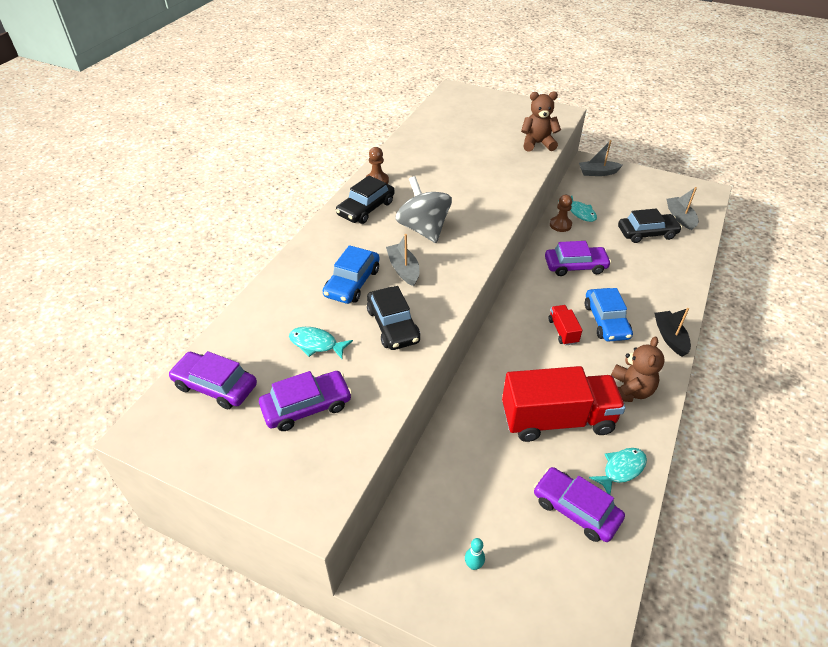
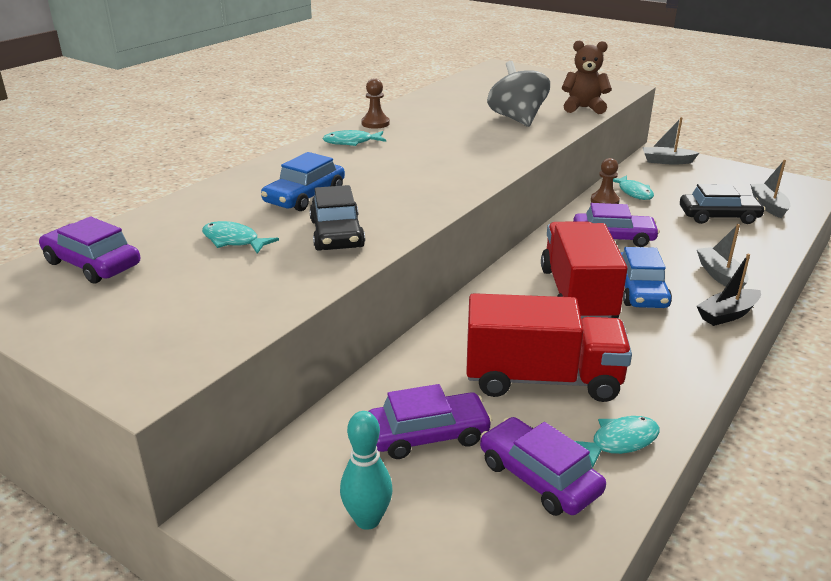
camera: 10 degrees right, 15 degrees down
purple car [259,371,352,431] -> purple car moved to [368,384,492,459]
black car [336,176,395,224] -> turquoise fish [323,130,386,146]
grey boat [386,234,419,286] -> grey boat moved to [697,224,749,288]
grey spinning top [395,176,452,243] -> grey spinning top moved to [487,61,550,127]
turquoise bowling pin [465,538,485,570] -> turquoise bowling pin [340,411,393,530], size x1.72
red truck [548,305,582,346] -> red truck [541,221,628,319], size x2.25
brown teddy bear [611,337,665,402] -> none
black boat [655,308,691,356] -> black boat turned 120 degrees counterclockwise [697,254,761,326]

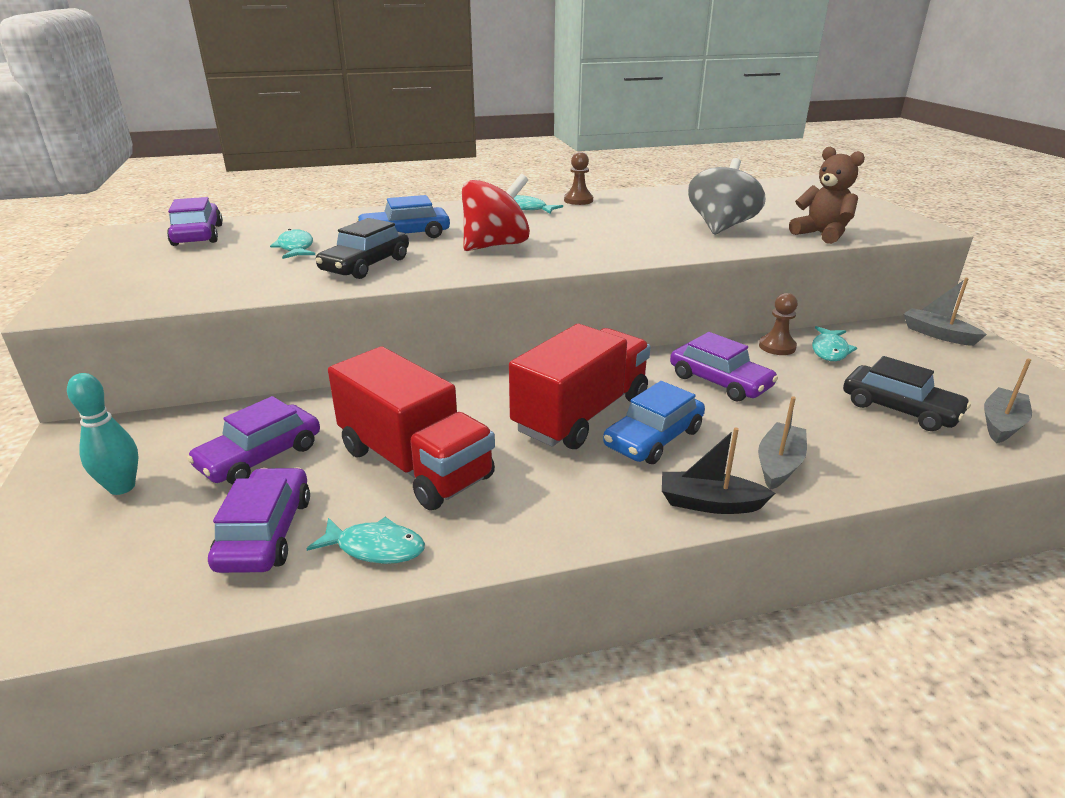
camera: 40 degrees right, 0 degrees up
purple car [368,384,492,459] -> purple car turned 105 degrees clockwise [187,396,320,485]
none -> red spinning top [462,174,530,251]

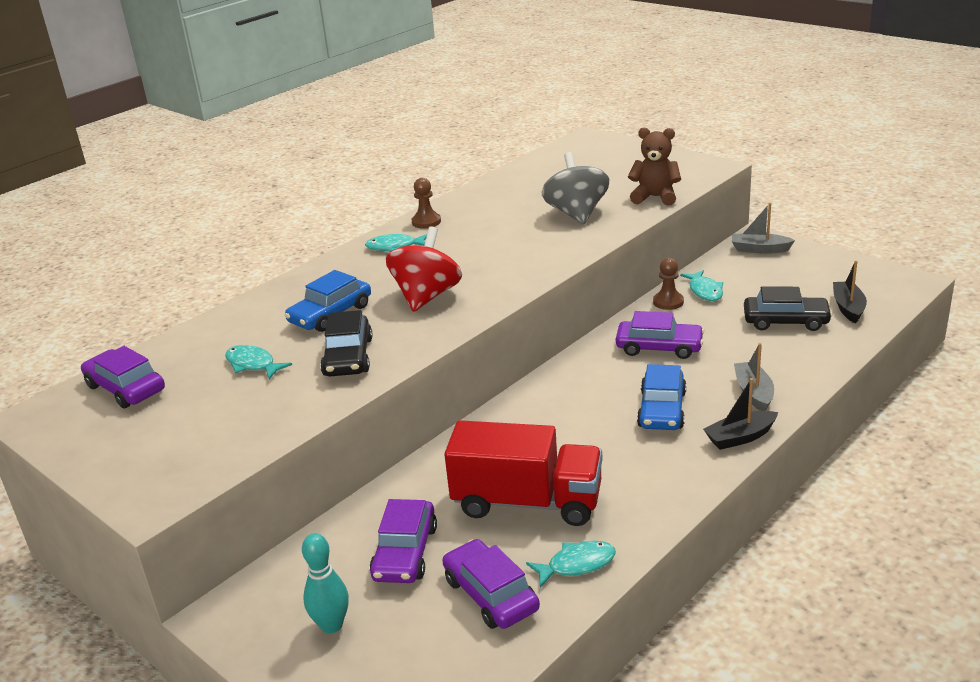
camera: 30 degrees left, 0 degrees up
red truck [509,324,651,449] -> none
grey boat [984,359,1032,443] -> black boat [833,260,867,324]

